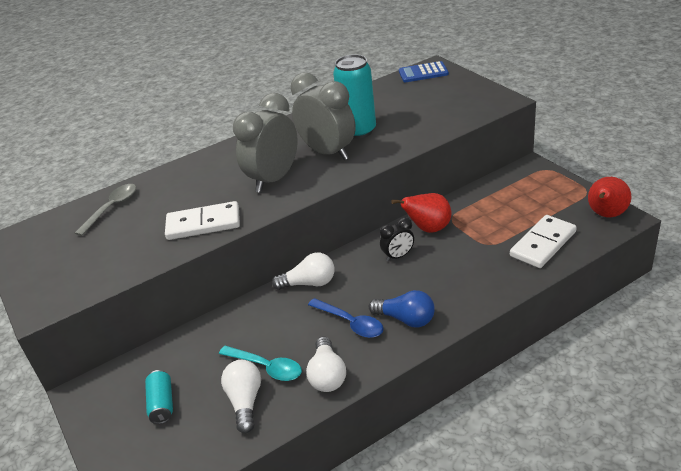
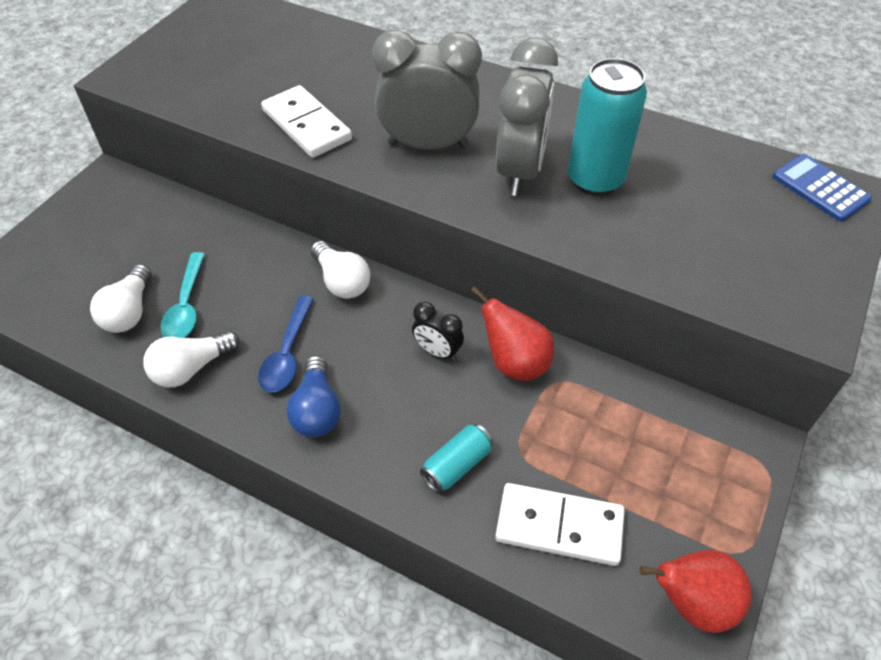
camera: 55 degrees right, 15 degrees up
grey spoon [75,184,136,236] -> none
turquoise can [145,370,173,424] -> turquoise can moved to [420,424,493,493]
white light bulb [221,360,261,433] -> white light bulb turned 135 degrees clockwise [90,264,152,333]

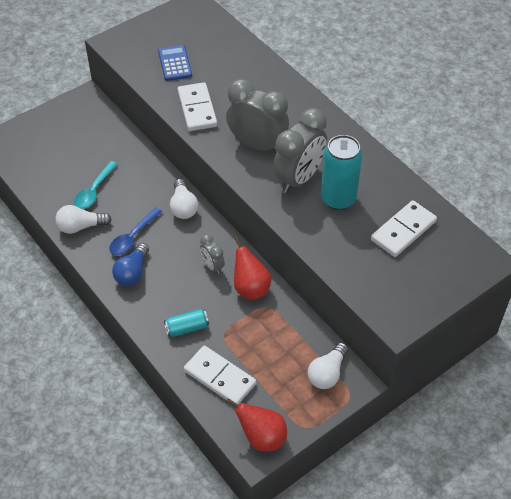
camera: 25 degrees right, 0 degrees up
white light bulb [90,264,152,333] -> white light bulb moved to [308,342,349,389]
black clock [412,301,464,361] -> grey clock [200,234,225,274]
blue calculator [772,154,872,221] -> blue calculator moved to [158,45,192,81]
none -> white domino [371,200,437,257]

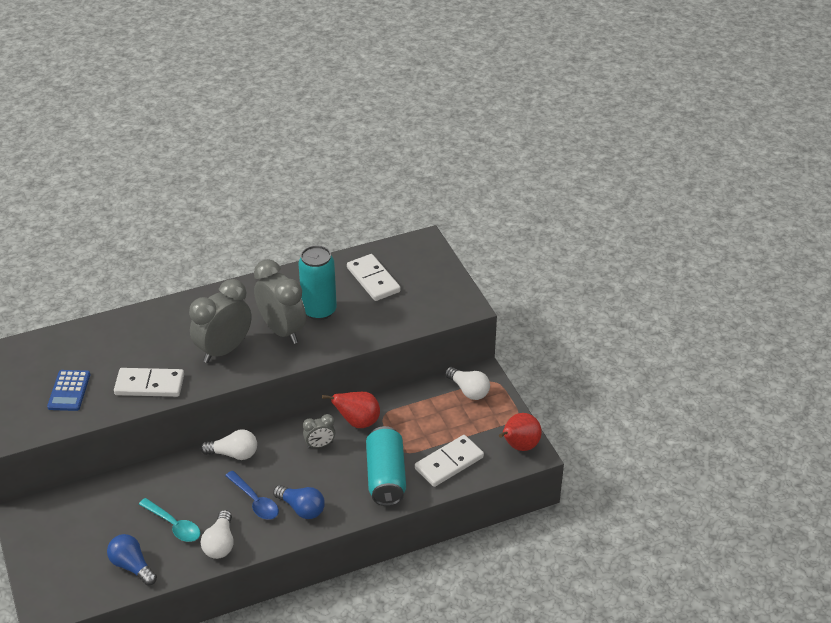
camera: 75 degrees left, 10 degrees down
blue calculator [158,45,192,81] -> blue calculator turned 90 degrees counterclockwise [47,370,90,411]
turquoise can [164,309,209,337] -> turquoise can [366,426,406,506], size x1.87
none -> blue light bulb [107,534,157,586]

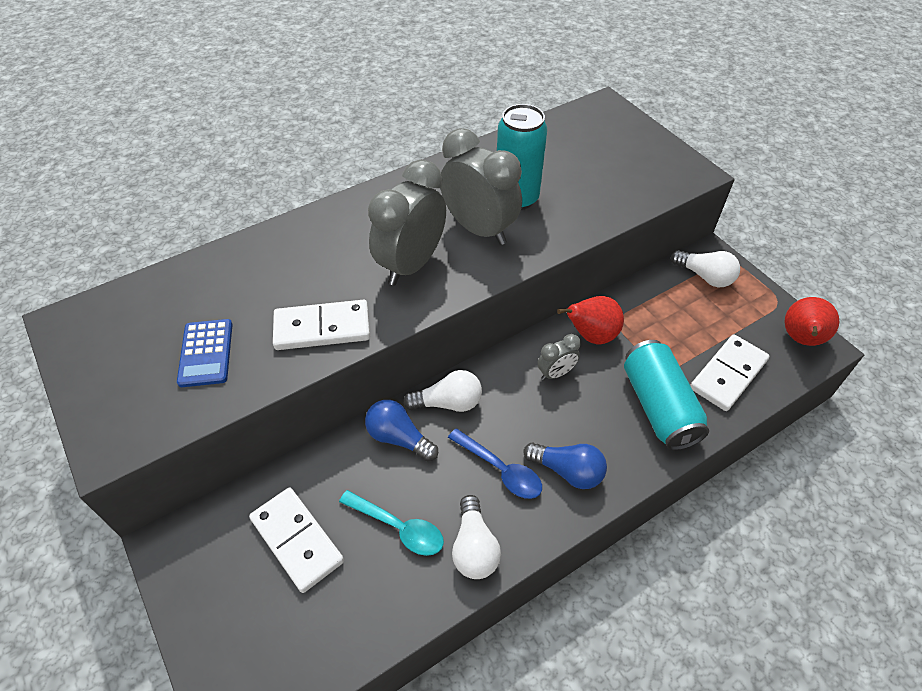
camera: 10 degrees left, 10 degrees up
blue light bulb [107,534,157,586] -> blue light bulb moved to [365,400,438,461]
white domino [347,254,401,301] -> white domino moved to [249,488,344,593]

